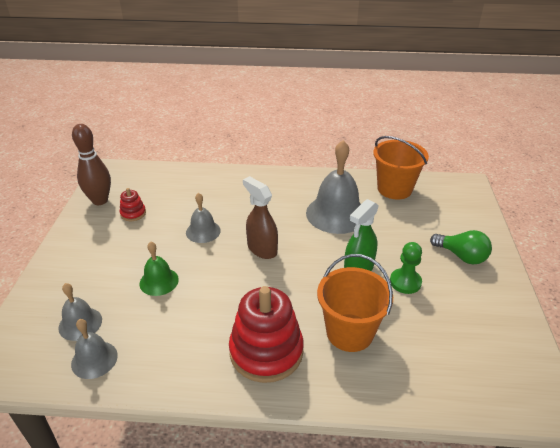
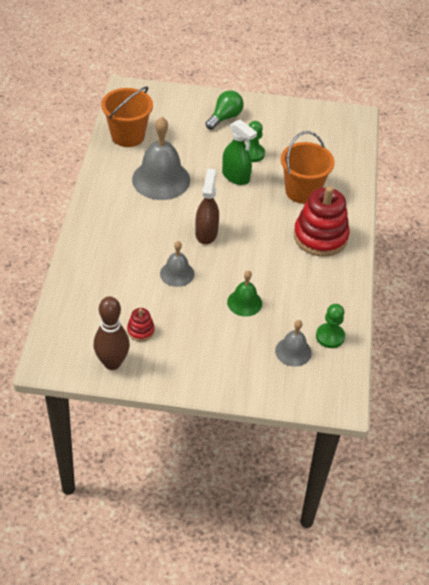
camera: 90 degrees left, 10 degrees up
grey bell [71,319,118,379] -> green pawn [316,304,345,348]
brown spray bottle [243,176,278,259] -> brown spray bottle turned 135 degrees clockwise [195,169,219,244]

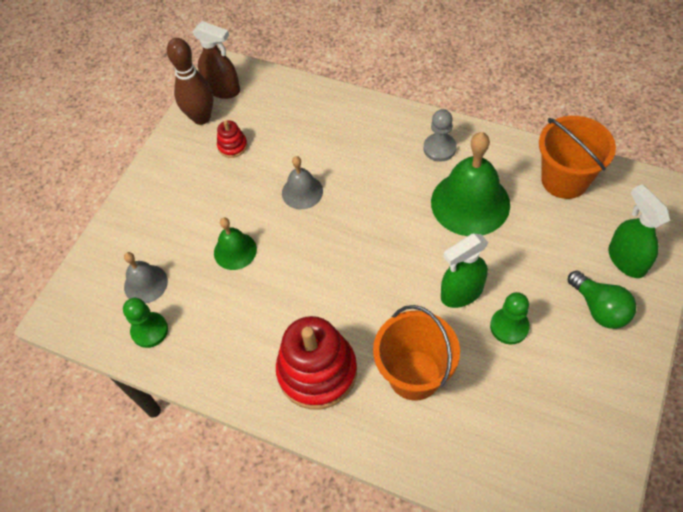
camera: 115 degrees right, 10 degrees up
grey bell [132,117,190,200] -> green bell [431,132,510,236]
brown spray bottle [195,169,219,244] -> brown spray bottle moved to [192,21,240,99]
none -> grey pawn [423,109,456,162]
none -> green spray bottle [608,184,670,278]

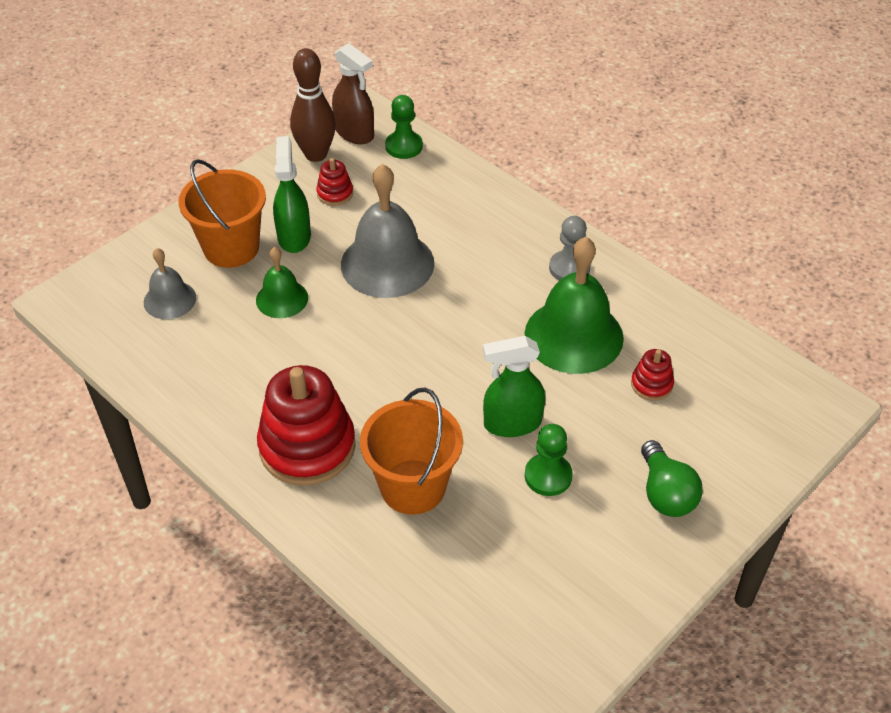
camera: 15 degrees right, 10 degrees down
green pawn [123,298,168,348] -> green pawn moved to [385,95,423,159]
grey bell [282,156,323,209] -> grey bell [341,164,434,298], size x1.84
orange bucket [539,116,616,199] -> orange bucket moved to [179,159,266,268]
green spray bottle [608,184,670,278] -> green spray bottle moved to [273,136,311,253]
none -> red stacking toy [631,349,674,401]

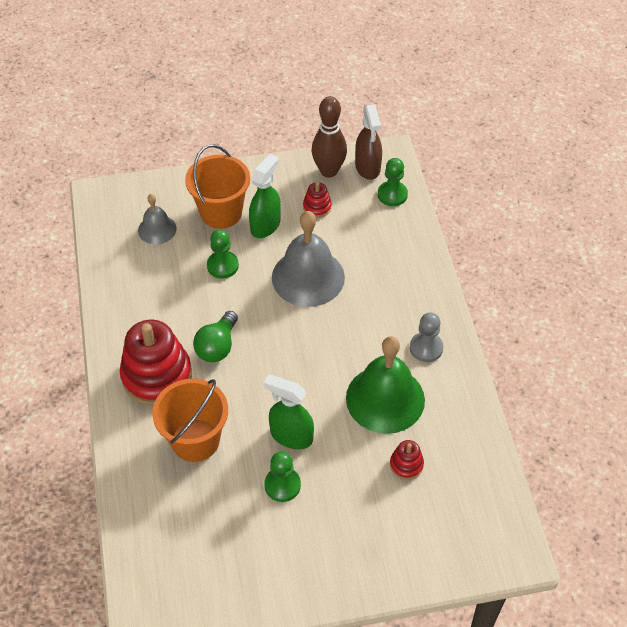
camera: 35 degrees right, 5 degrees up
green bell [256,247,308,318] -> green pawn [207,229,239,279]
green light bulb [641,440,703,517] -> green light bulb moved to [193,311,238,362]

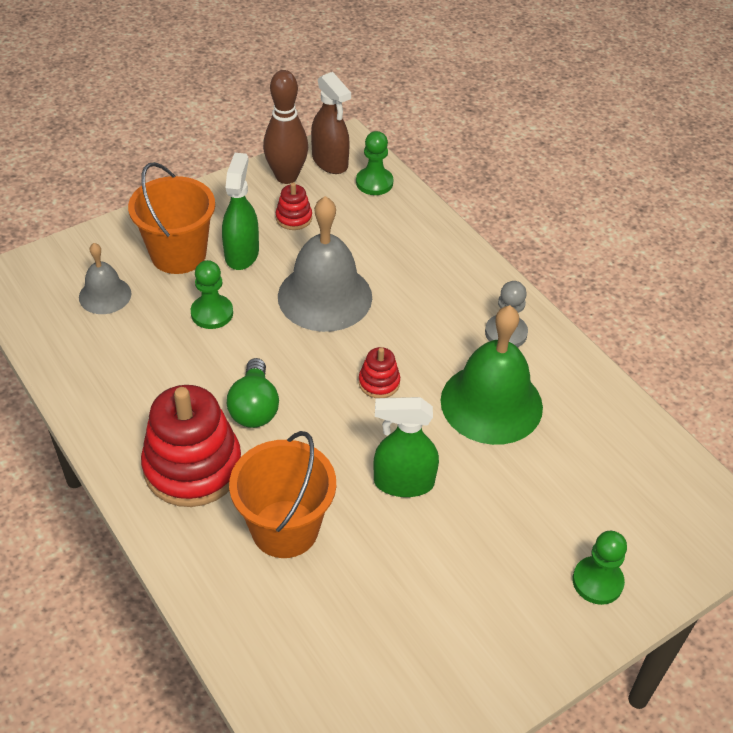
camera: 25 degrees left, 5 degrees down
green pawn [264,451,301,502] -> green pawn moved to [573,531,627,605]
red stacking toy [390,440,424,480] -> red stacking toy moved to [359,347,400,398]

